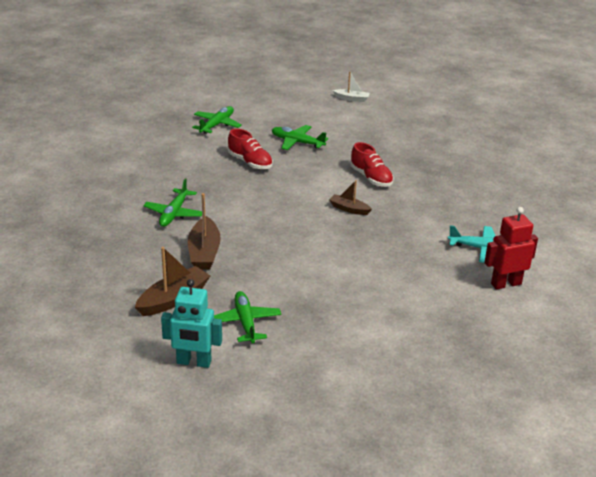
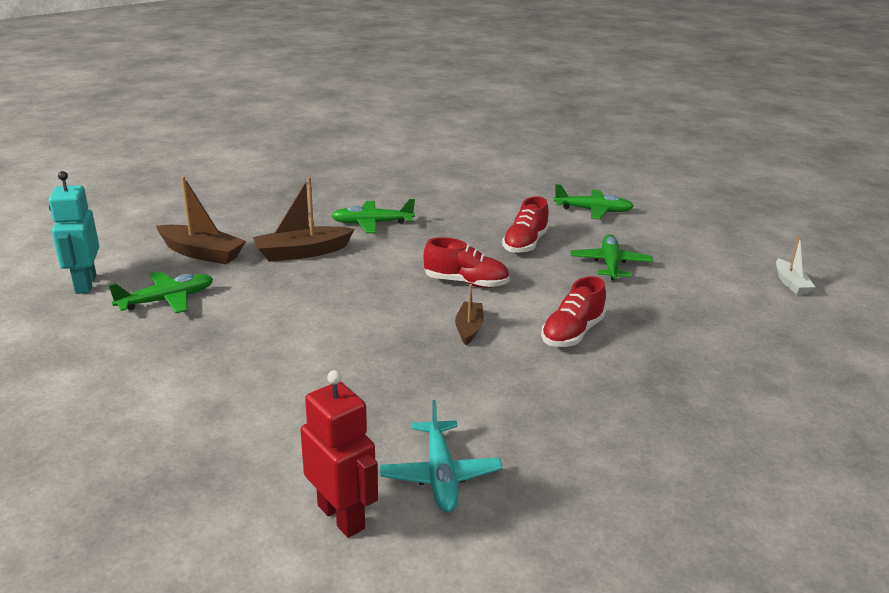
camera: 70 degrees right, 5 degrees down
none -> red shoe [424,237,510,288]

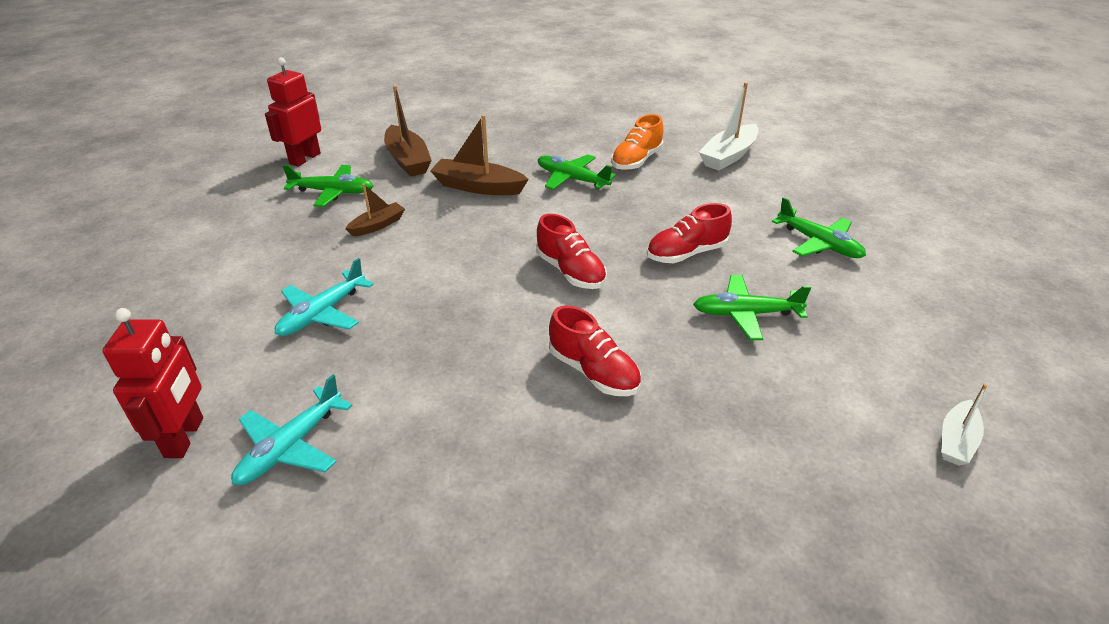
camera: 40 degrees right, 10 degrees up
turquoise robot [49,171,99,294] -> red robot [265,57,321,167]
brown boat [455,284,484,345] -> brown boat moved to [345,183,405,236]
red shoe [541,276,606,347] -> red shoe turned 120 degrees counterclockwise [549,305,641,396]
green plane [571,234,653,280] -> green plane turned 135 degrees counterclockwise [693,275,811,340]
none -> turquoise plane [275,258,374,336]
none -> orange shoe [611,114,664,170]
none -> white boat [699,82,758,171]

